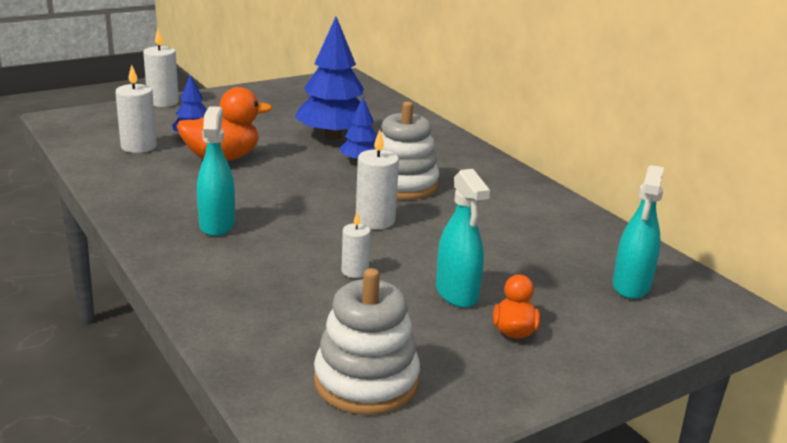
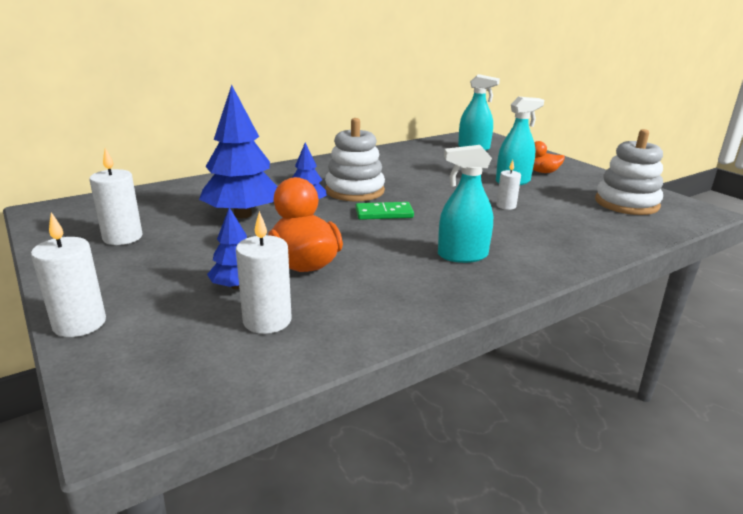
camera: 90 degrees left, 0 degrees up
white candle [356,130,399,229] -> white candle moved to [89,148,143,245]
none -> green domino [355,202,414,220]

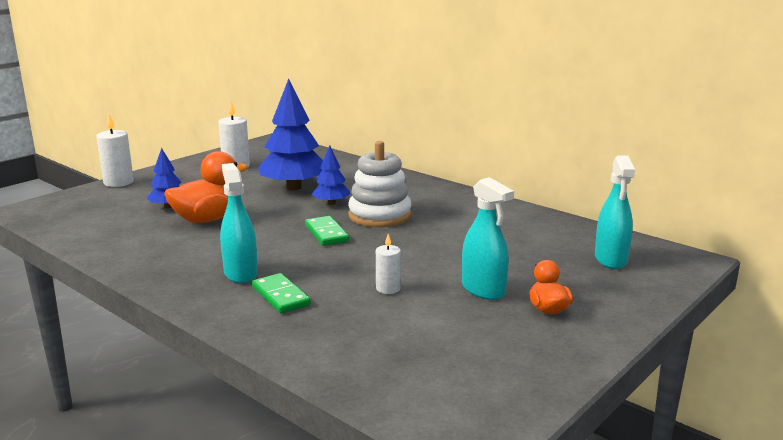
camera: 75 degrees right, 5 degrees down
white candle [236,211,292,334] -> none
white stacking toy [595,129,663,215] -> none
none -> green domino [252,273,311,314]

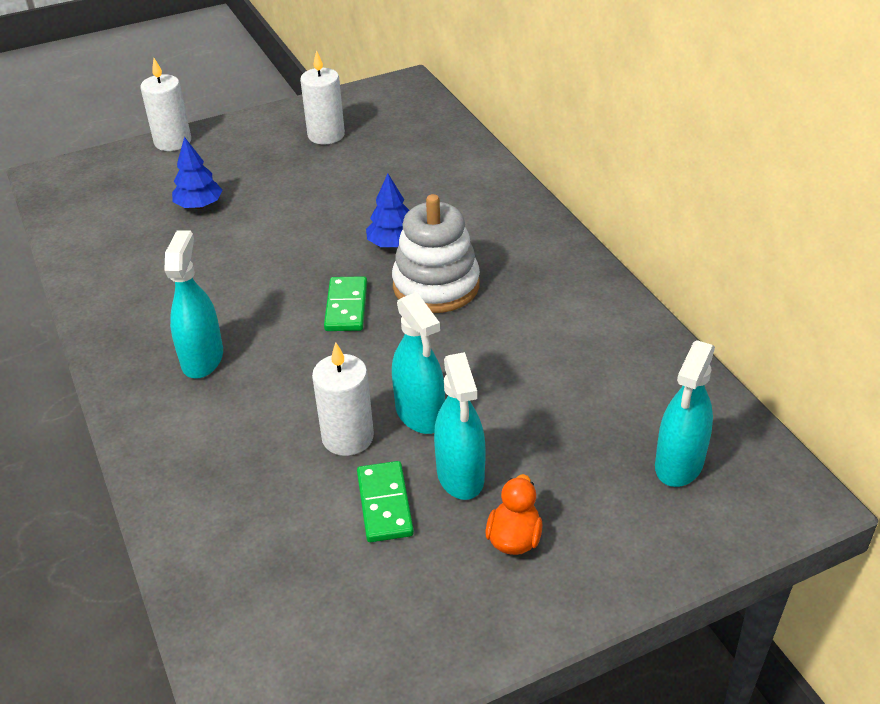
camera: 25 degrees right, 20 degrees up
orange duck [164,151,248,223] -> none
green domino [252,273,311,314] -> green domino moved to [357,461,414,542]
blue tree [258,79,323,191] -> none
white candle [376,234,401,294] -> white candle [312,342,374,456], size x1.62
none -> turquoise spray bottle [392,292,445,434]

